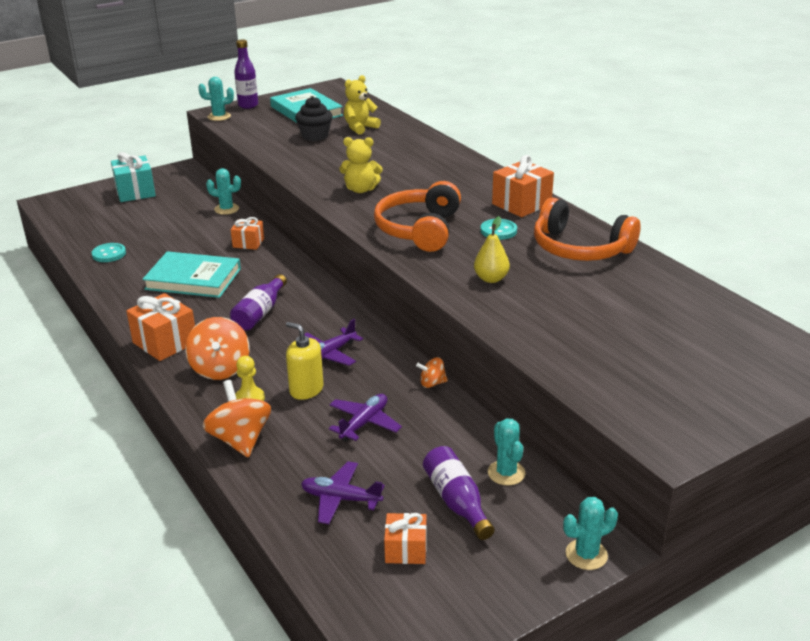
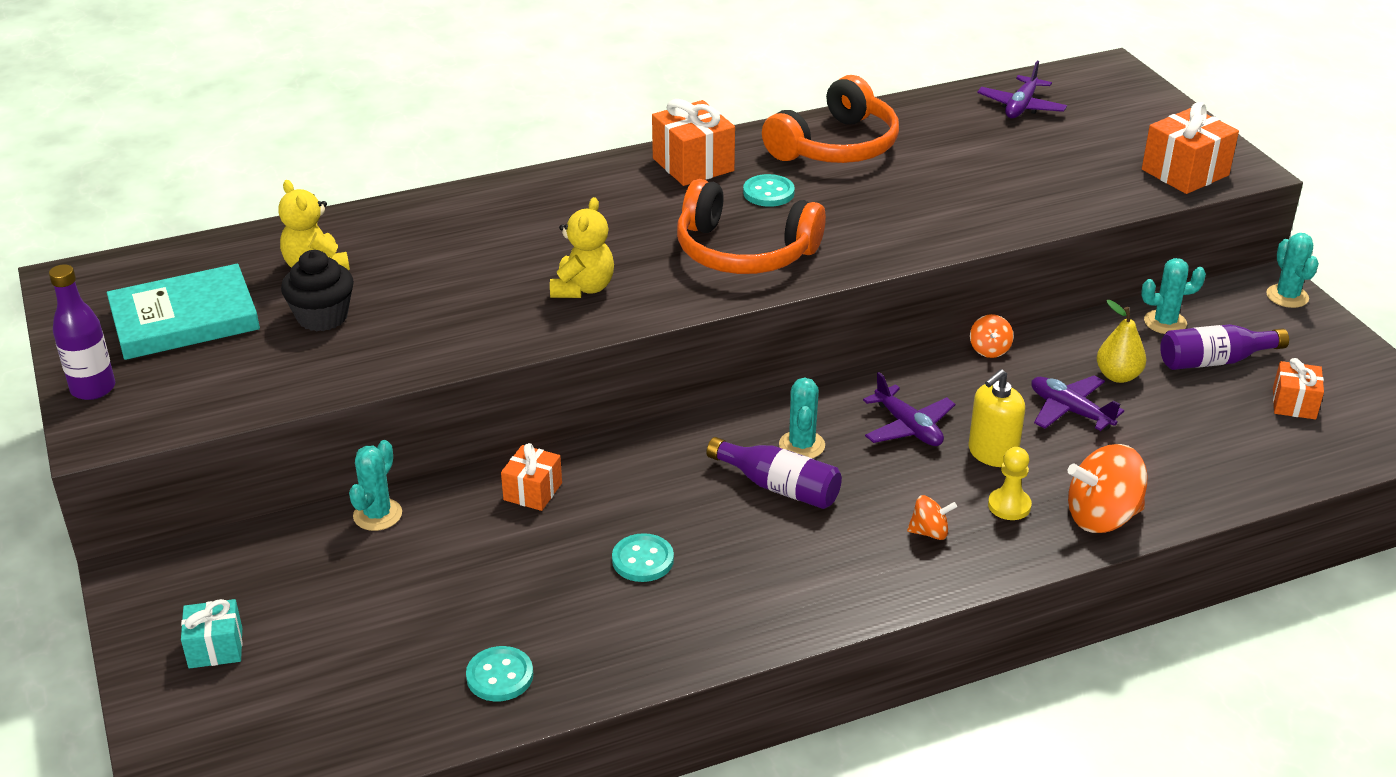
camera: 80 degrees left, 5 degrees up
turquoise gift [111,152,156,202] -> turquoise gift [181,599,242,669], size x0.62
orange gift [126,293,195,361] -> orange gift moved to [1142,102,1239,194]
turquoise book [142,251,241,298] -> turquoise button [612,533,674,582]
orange spinning top [185,317,249,380] -> orange spinning top [907,495,957,540], size x0.52
turquoise cactus [198,77,234,121] -> turquoise cactus moved to [779,378,825,458]
purple plane [301,461,385,524] -> purple plane moved to [977,61,1067,118]
yellow pear [474,216,510,283] -> yellow pear moved to [1096,300,1146,383]

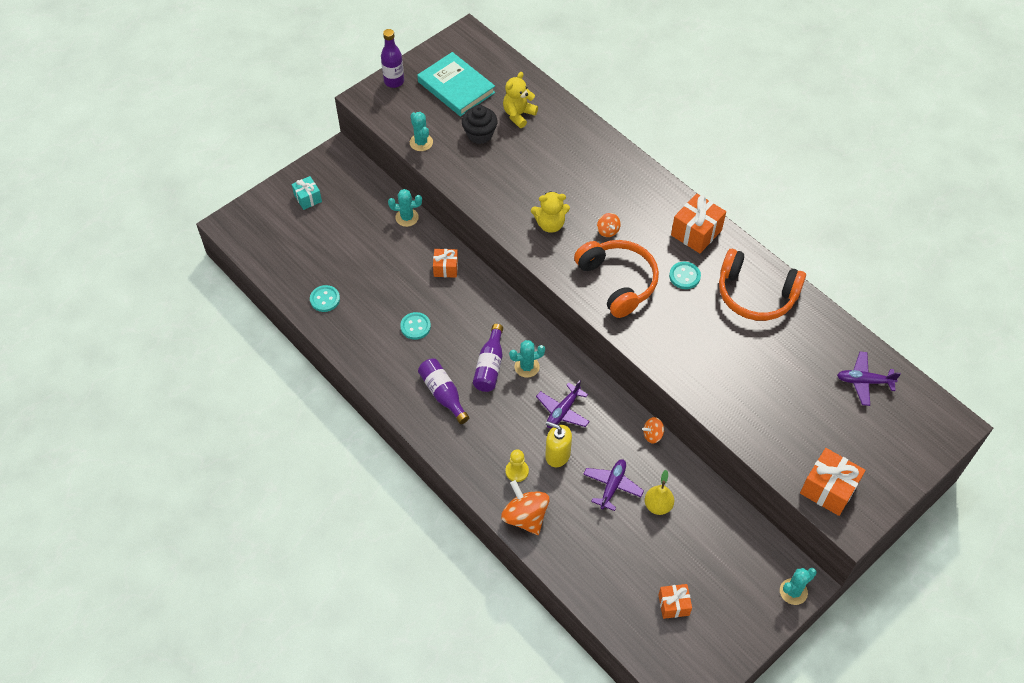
camera: 70 degrees right, 20 degrees up
orange headphones [677,179,826,274] -> orange headphones turned 150 degrees clockwise [574,240,659,318]
orange spinning top [907,495,957,540] -> orange spinning top moved to [597,213,621,237]
turquoise cactus [1141,258,1206,334] -> turquoise cactus moved to [410,112,433,151]
purple bottle [1160,324,1289,370] -> purple bottle moved to [418,358,469,424]

